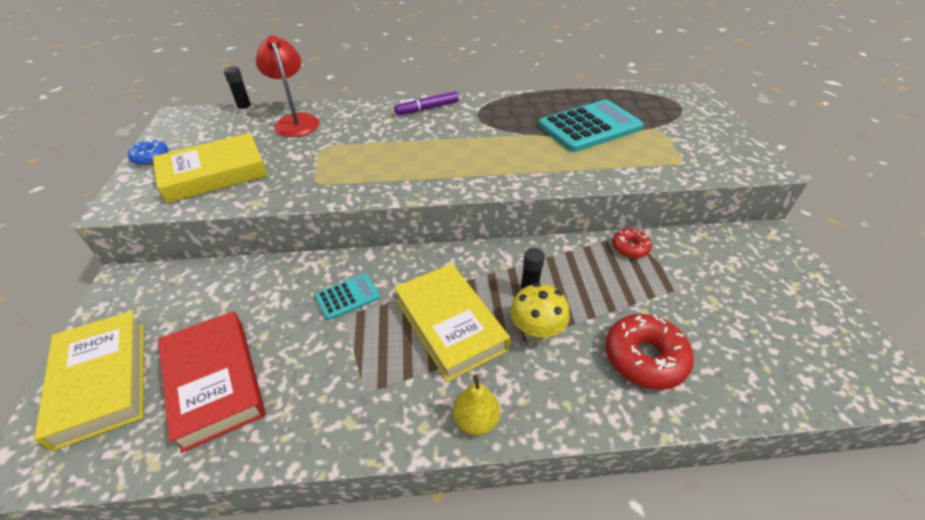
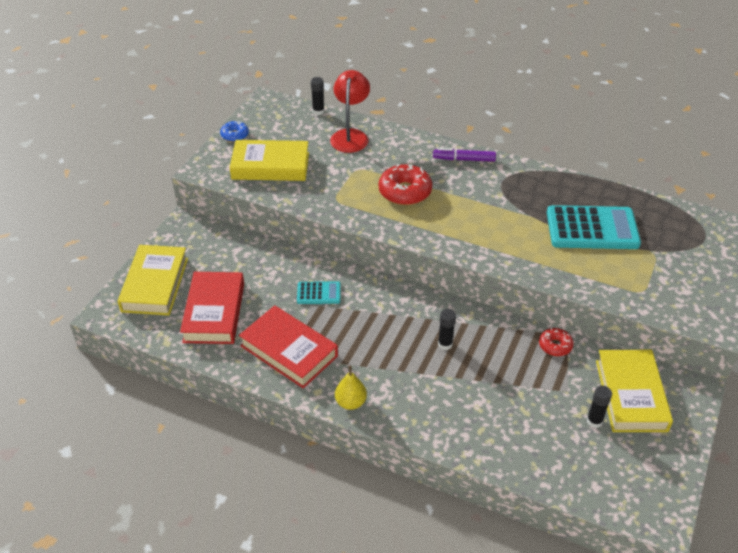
camera: 30 degrees right, 0 degrees up
yellow book [394,264,510,382] -> yellow book moved to [596,350,673,432]
yellow mushroom [510,283,570,344] -> none
red donut [605,314,694,390] -> red donut moved to [379,164,432,205]
none -> red book [239,305,338,388]
none -> black glue stick [587,386,612,428]

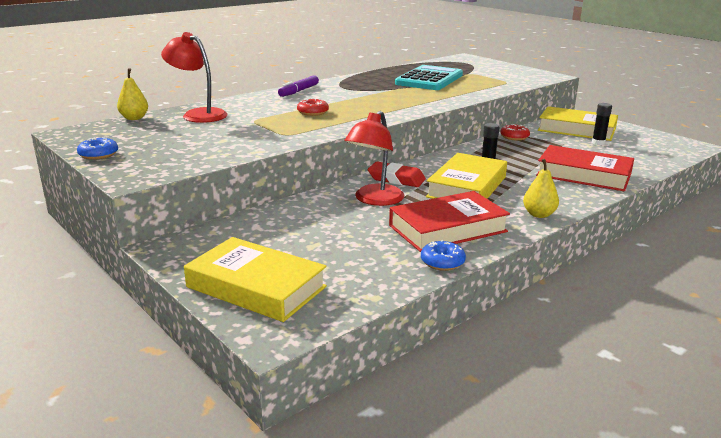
camera: 65 degrees left, 20 degrees down
red book [180,272,244,344] -> red book moved to [536,145,634,191]
yellow book [229,140,309,181] -> yellow book moved to [426,153,507,199]
turquoise calculator [297,281,341,304] -> red lamp [344,111,404,206]
black glue stick [311,77,325,115] -> yellow pear [117,68,148,120]
red donut [379,164,432,205] -> red donut [297,98,329,116], size x0.57
none -> red eraser [368,162,426,187]
none -> blue donut [421,240,466,271]

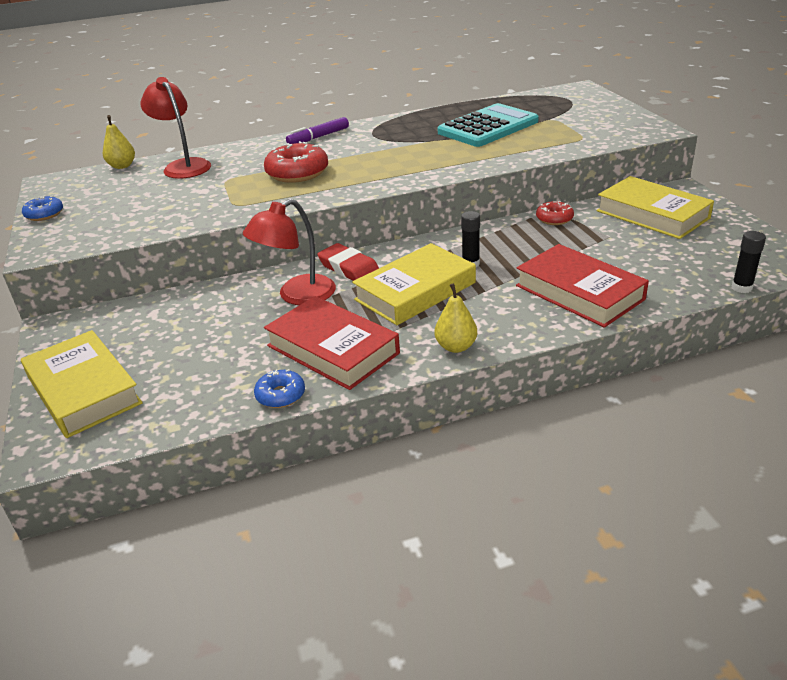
camera: 25 degrees right, 10 degrees up
red donut [297,98,329,116] -> red donut [264,141,328,183], size x1.76
red book [389,191,510,252] -> red book turned 45 degrees clockwise [264,296,400,390]
black glue stick [592,103,612,145] -> black glue stick moved to [732,231,766,293]

